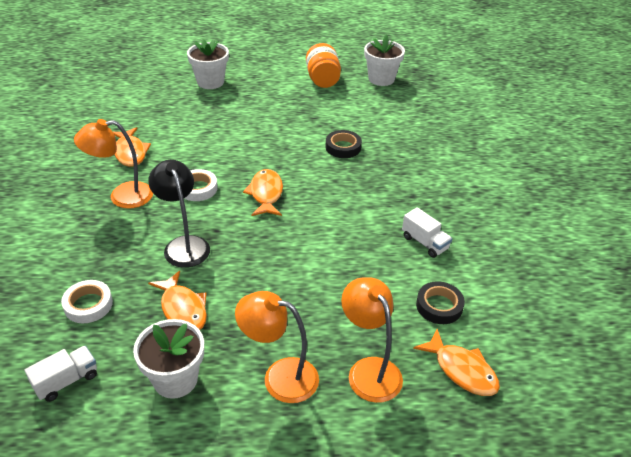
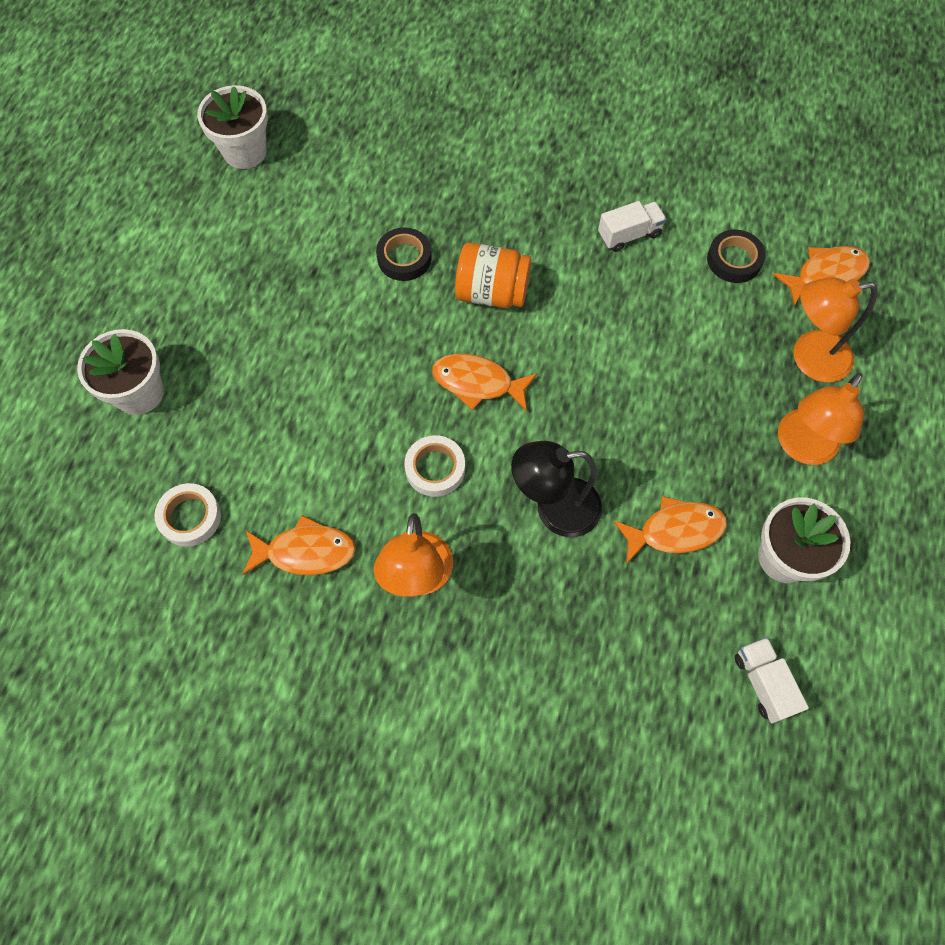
camera: 70 degrees left, 25 degrees up
white tape [61,280,113,323] -> white tape moved to [155,483,221,547]
orange jar [306,43,341,88] -> orange jar moved to [455,243,531,308]

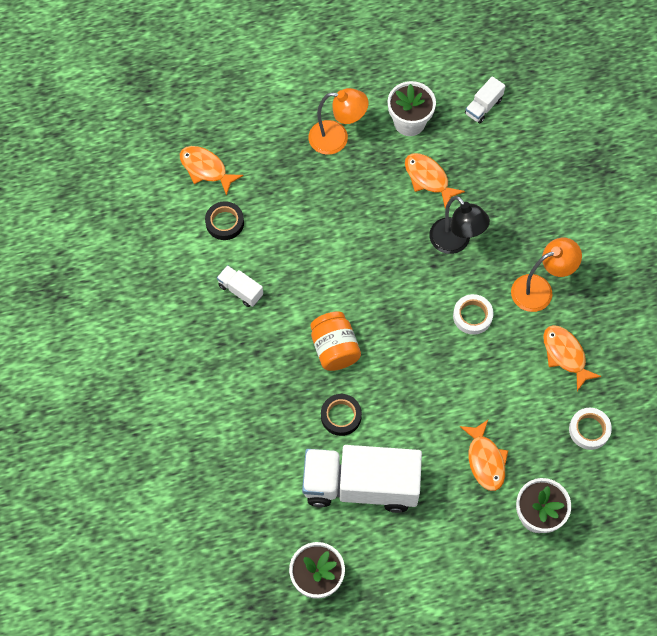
camera: 120 degrees left, 0 degrees up
orange fish [432,354,537,411] -> orange fish moved to [460,420,508,491]
orange lamp [793,277,878,382] -> none
none -> white truck [302,445,422,513]

